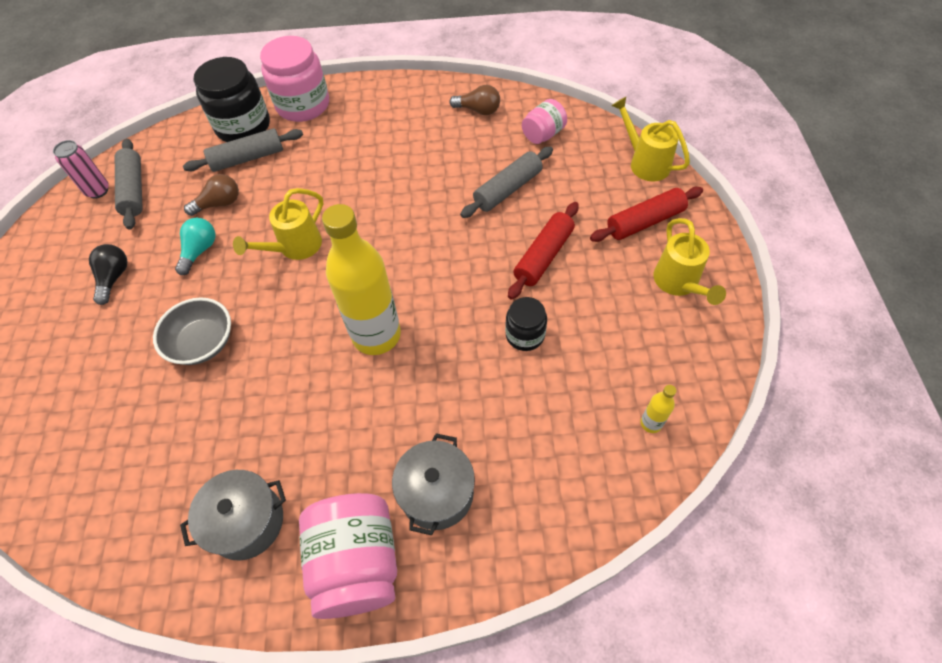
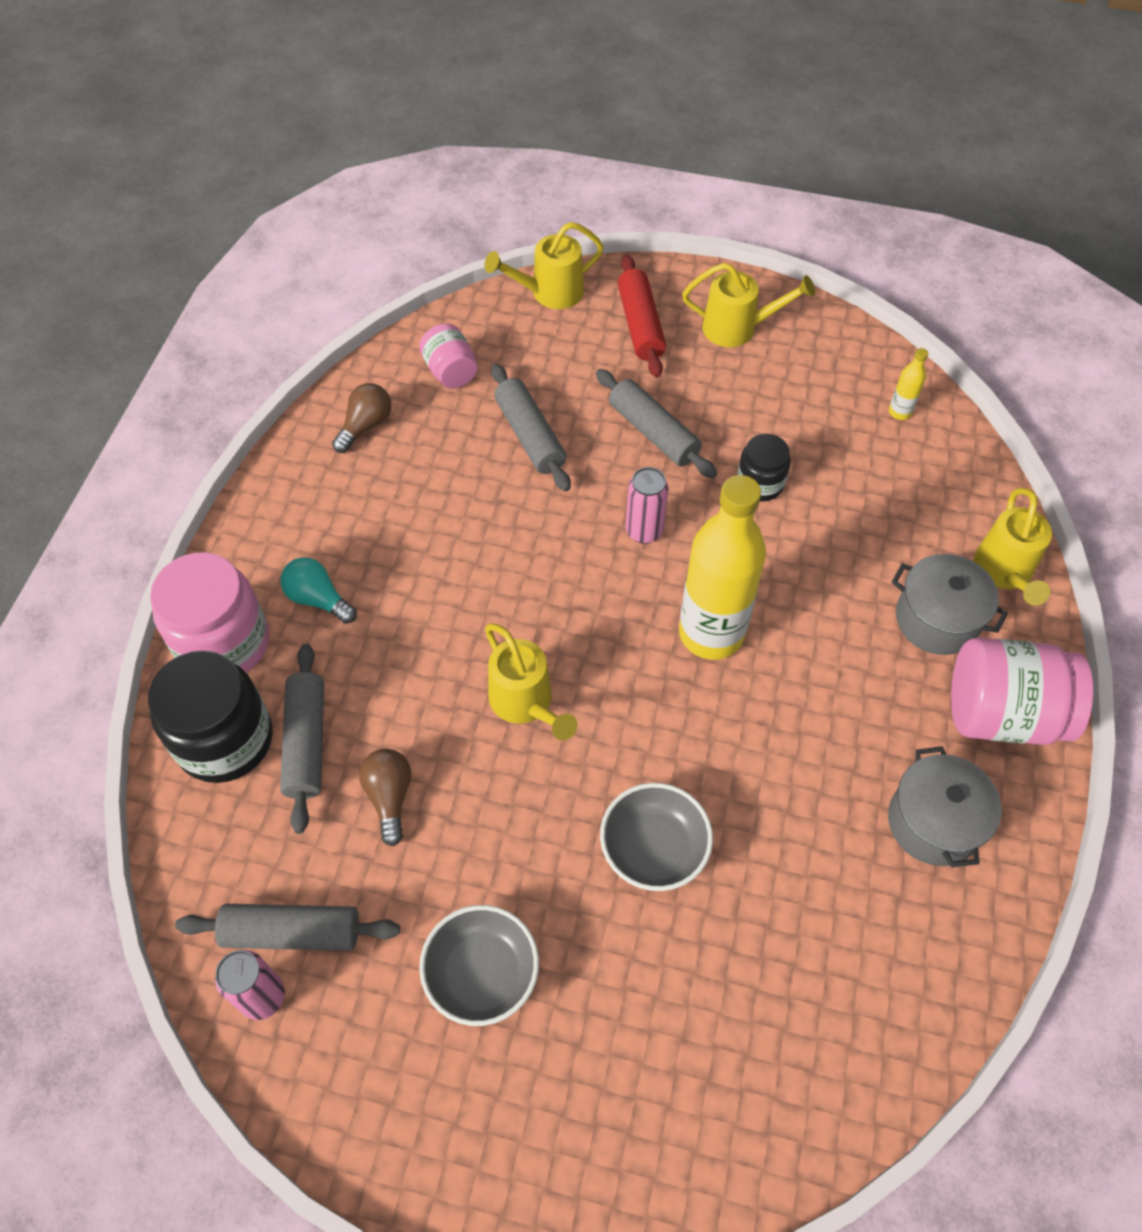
camera: 75 degrees left, 0 degrees up
black light bulb [89,244,128,305] -> grey bowl [419,905,539,1026]
turquoise light bulb [175,218,215,275] -> turquoise light bulb moved to [280,557,357,624]
red rolling pin [508,202,579,300] -> grey rolling pin [596,369,717,479]
none -> pink can [626,467,668,544]
none -> yellow watering can [974,488,1052,605]

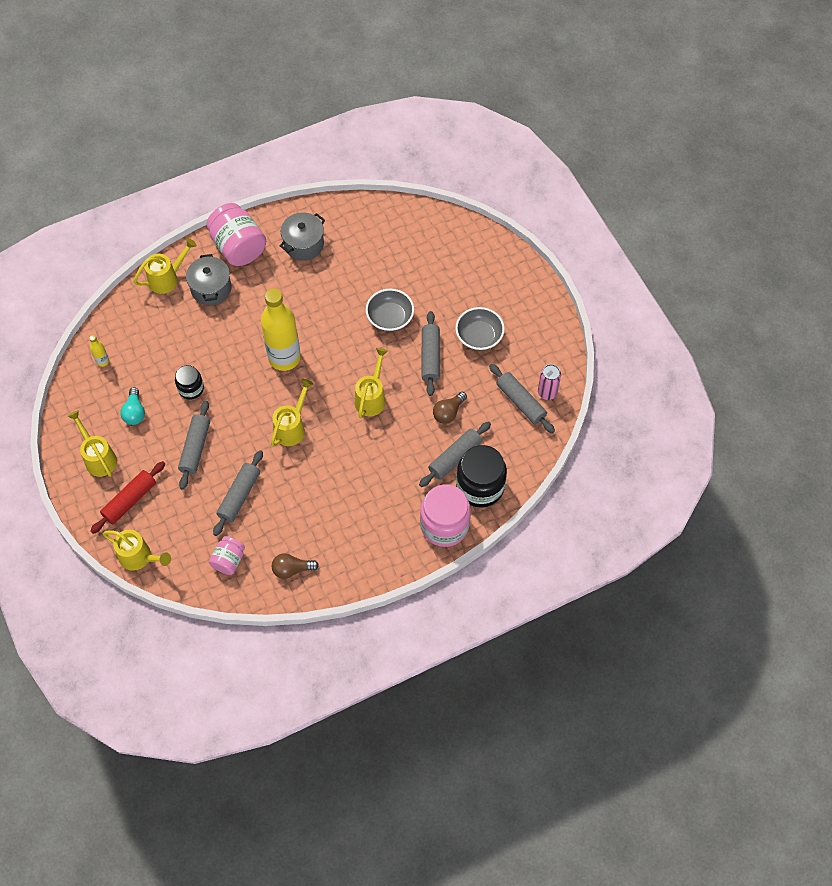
camera: 130 degrees left, 5 degrees up
turquoise light bulb [280,557,357,624] -> turquoise light bulb moved to [120,387,145,425]
pink can [626,467,668,544] -> none
none -> yellow watering can [271,379,314,447]
none -> grey rolling pin [421,311,440,396]

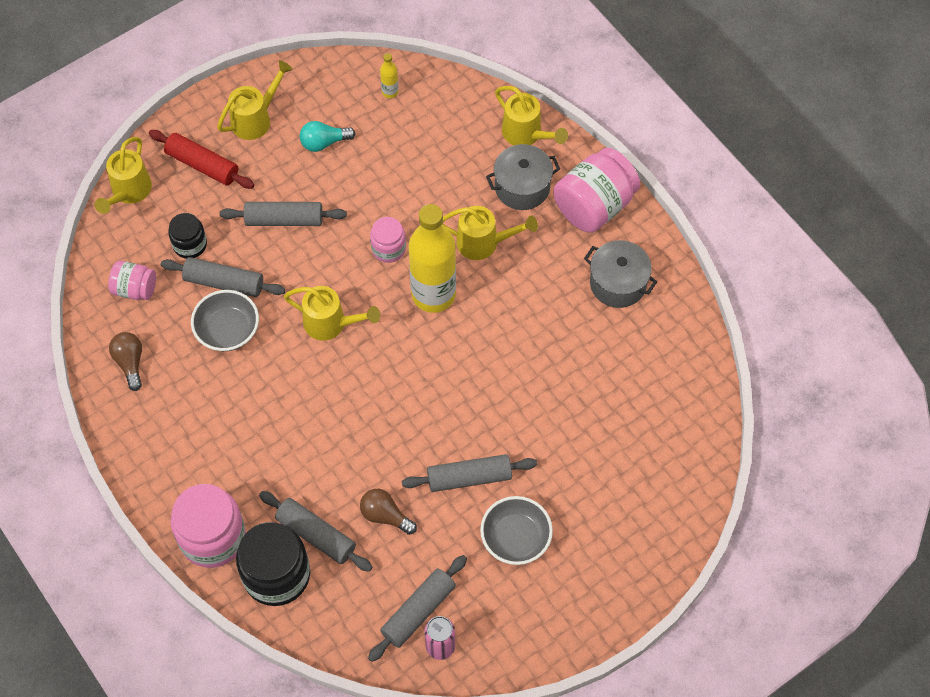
camera: 80 degrees right, 0 degrees up
black jar [175,365,204,400] -> black jar moved to [168,213,207,259]
yellow watering can [355,348,388,418] -> yellow watering can moved to [442,206,538,260]
grey bowl [366,289,414,332] -> grey bowl moved to [191,290,259,351]
none -> pink jar [370,217,406,263]

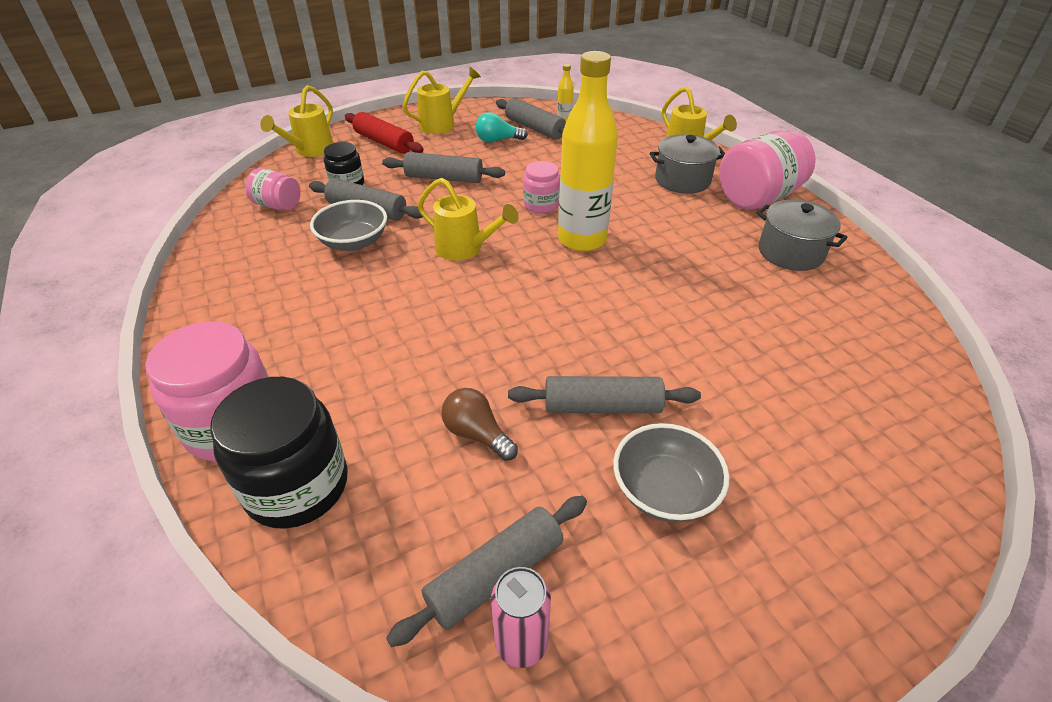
camera: 10 degrees right, 20 degrees down
brown light bulb [109,332,142,391] -> none
grey rolling pin [259,491,373,572] -> grey rolling pin moved to [496,98,566,140]
yellow watering can [442,206,538,260] -> none

